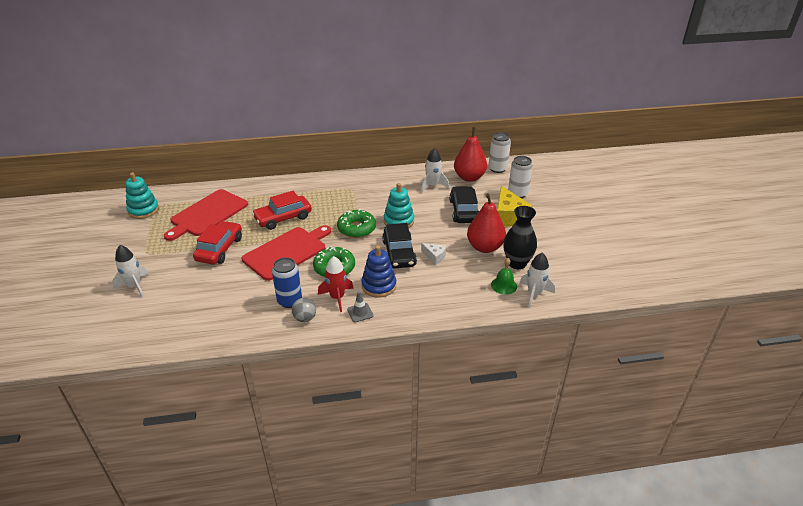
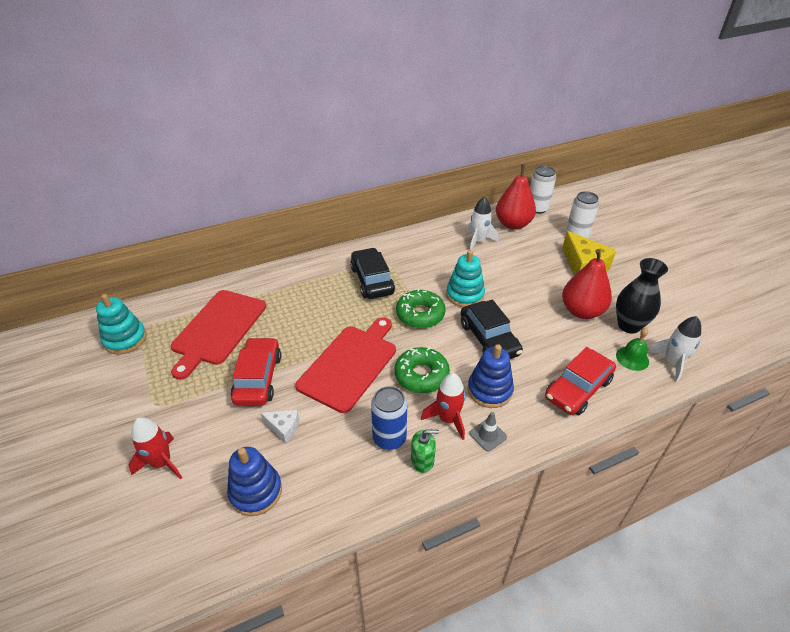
camera: 15 degrees left, 5 degrees up
white rocket [112,245,148,297] -> red rocket [128,417,182,479]
red car [252,191,312,230] -> red car moved to [545,347,616,415]
grey ball [292,298,316,322] -> green soap dispenser [411,429,439,473]
white cheese [421,243,446,265] -> white cheese moved to [261,410,299,443]
black car [449,186,479,223] -> black car moved to [350,248,395,299]
none -> blue stacking toy [227,447,282,516]

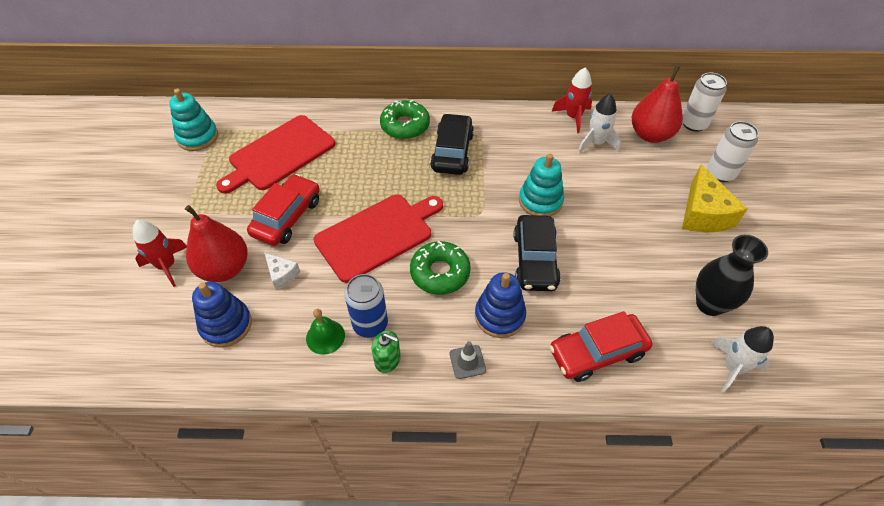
camera: 25 degrees right, 10 degrees up
green donut [396,288,446,328] -> green donut moved to [380,100,430,139]
red rocket [421,373,466,440] -> red rocket moved to [551,68,592,133]
red pear [562,249,612,319] -> red pear moved to [185,205,248,282]
green bell [616,327,649,371] -> green bell moved to [306,309,345,355]

